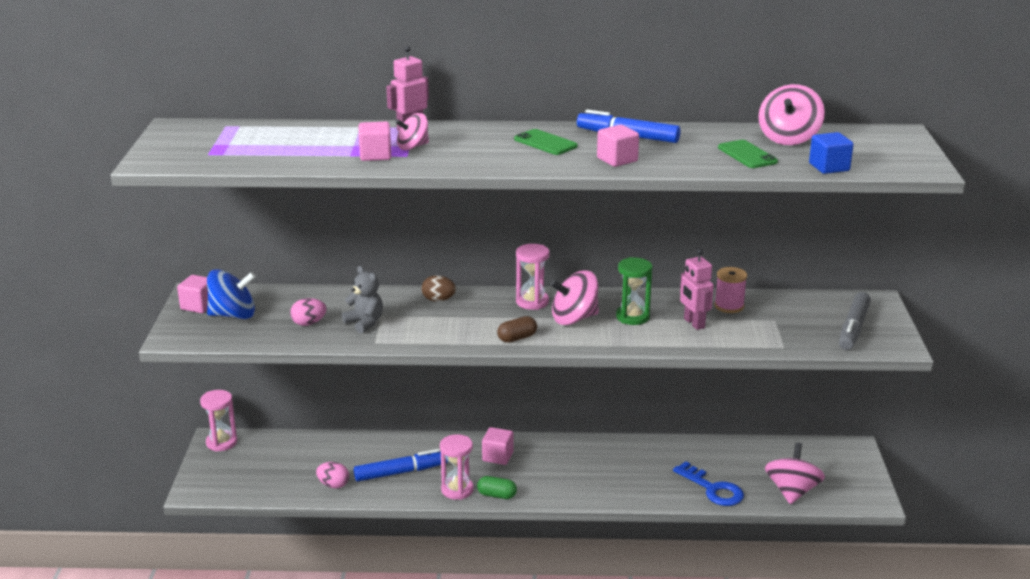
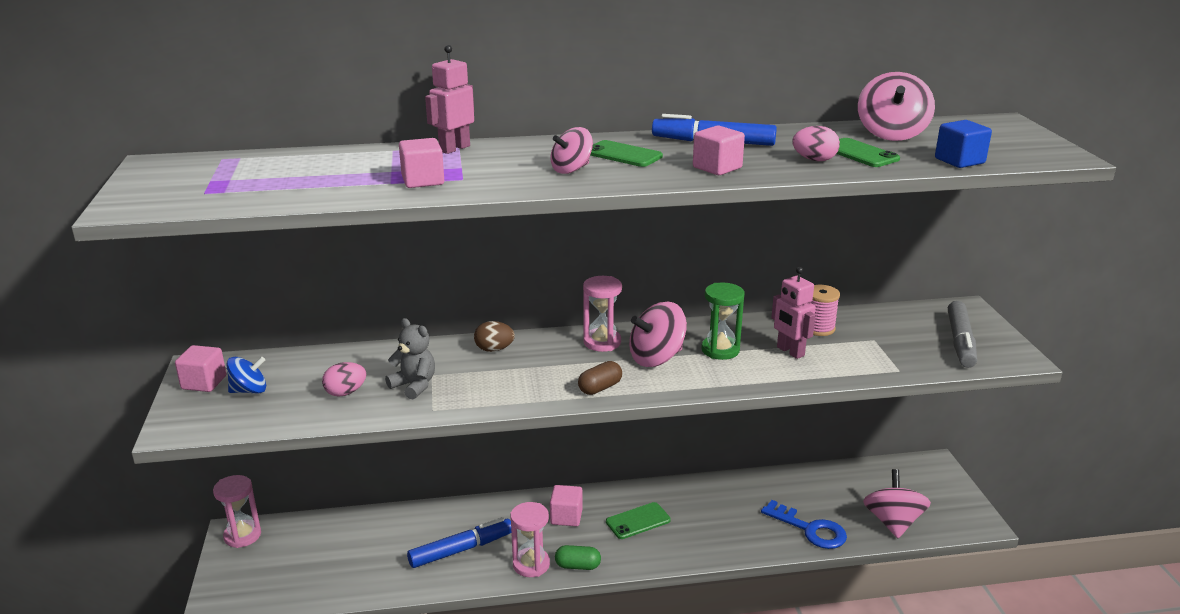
camera: 10 degrees left, 0 degrees up
blue spinning top [207,269,256,319] -> blue spinning top [226,357,266,394], size x0.64
pink egg [316,462,349,488] -> pink egg moved to [792,126,840,161]
pink spinning top [395,113,429,150] -> pink spinning top moved to [550,127,593,174]
none -> green phone [606,502,671,539]

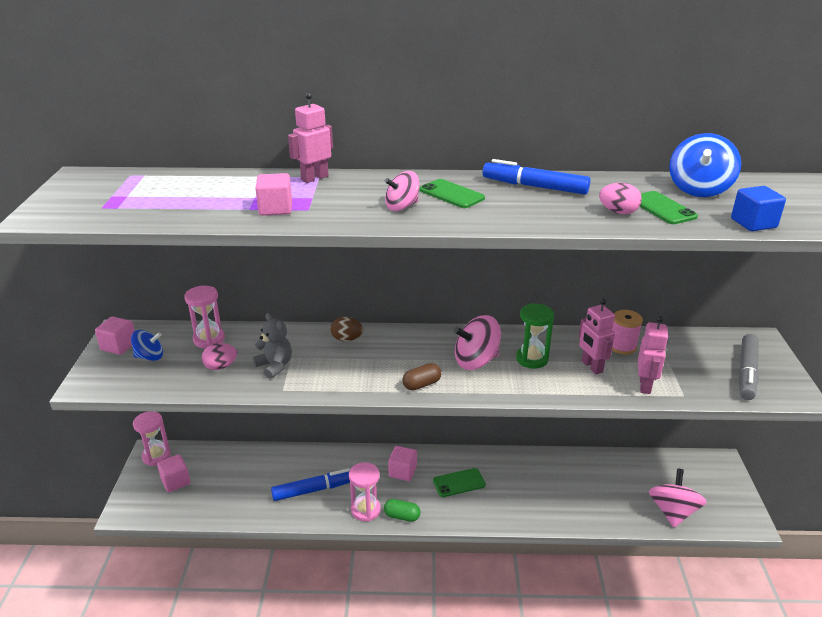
camera: 10 degrees right, 5 degrees up
pink hourglass [583,276,622,352] -> pink hourglass moved to [184,286,225,348]
pink cube [693,126,745,175] -> pink cube moved to [157,454,190,492]
blue key [761,500,847,549] -> none
pink spinning top [858,72,935,141] -> blue spinning top [669,133,741,197]
none -> pink robot [638,316,669,394]

